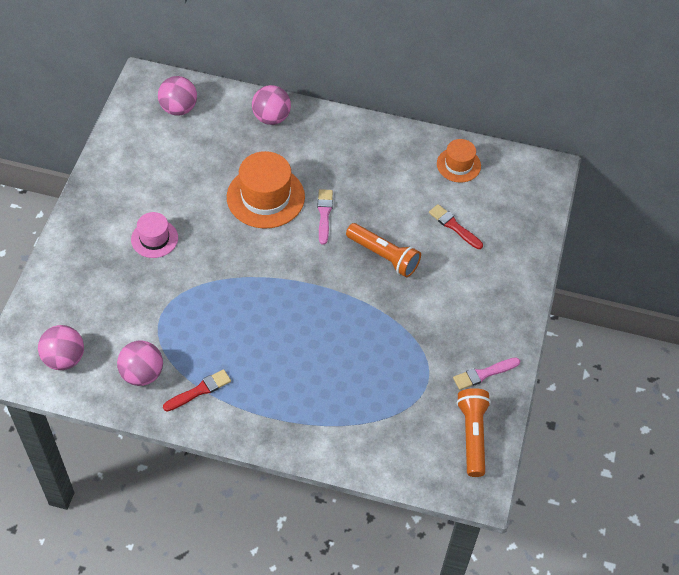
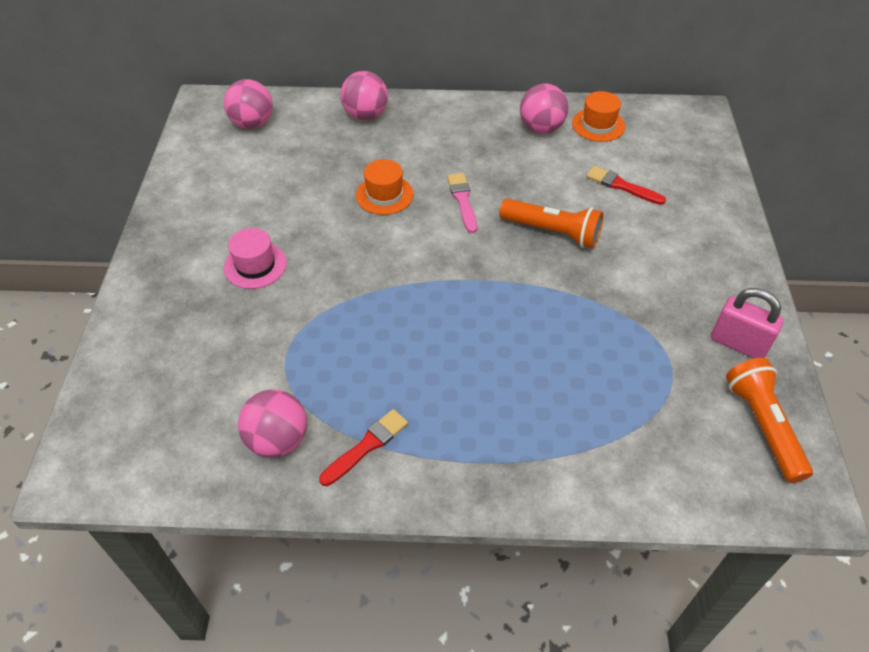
camera: 10 degrees left, 5 degrees down
pink ball [38,325,84,370] -> pink ball moved to [520,84,568,134]
orange hat [227,151,305,229] -> orange hat [356,159,414,215], size x0.58
pink brush [453,357,520,390] -> pink padlock [711,288,784,359]

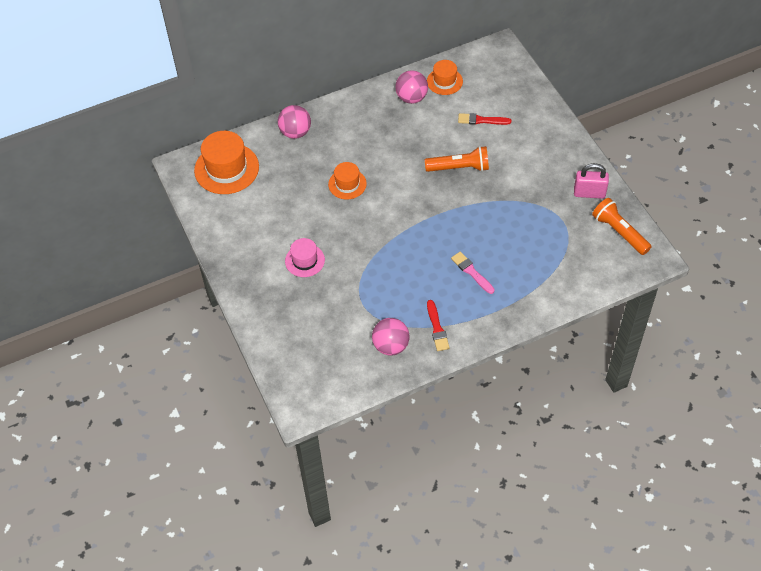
camera: 25 degrees left, 5 degrees up
pink ball [224,79,273,129] -> orange hat [194,131,259,194]
red brush [319,409,408,486] -> red brush turned 150 degrees clockwise [427,300,450,351]
pink brush [447,173,477,233] -> pink brush moved to [451,252,495,294]

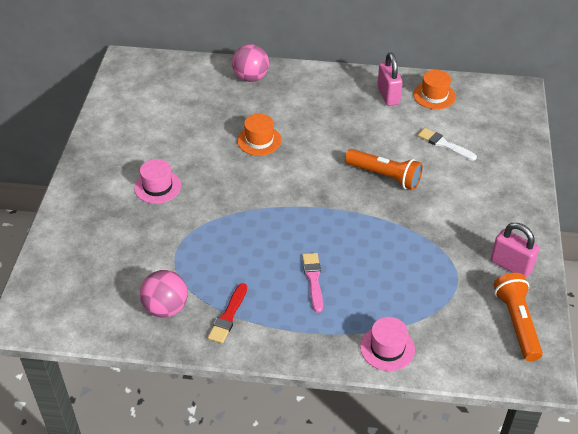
camera: 30 degrees right, 10 degrees down
orange hat [194,131,259,194] -> none
pink ball [395,70,428,104] -> pink padlock [377,53,403,106]
red brush [458,113,511,125] -> white brush [418,128,477,161]
none -> pink hat [360,317,415,371]

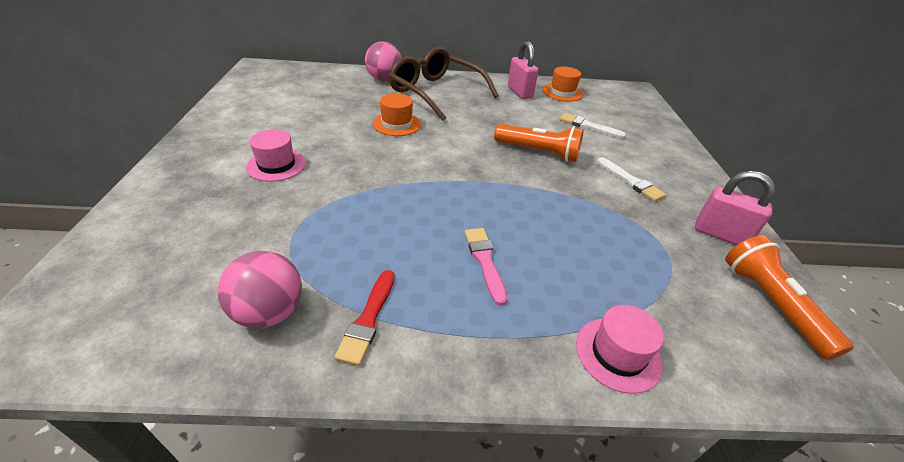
camera: 10 degrees left, 5 degrees down
none -> brown glasses [389,47,498,121]
none -> white brush [597,157,666,202]

